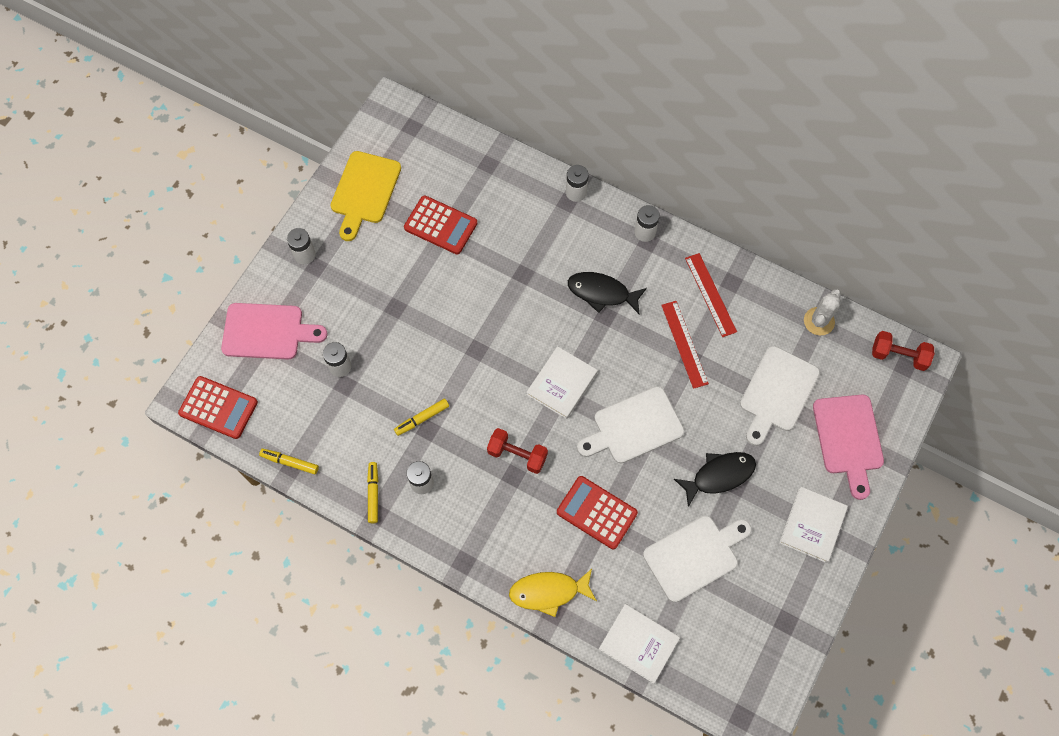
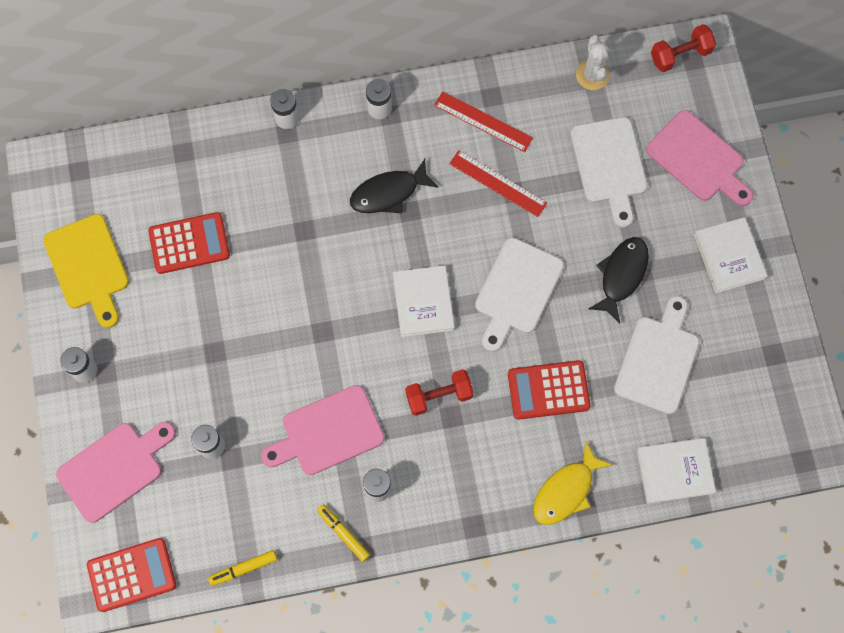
camera: 40 degrees left, 5 degrees up
yellow marker [394,399,449,436] -> pink cutting board [261,385,384,475]

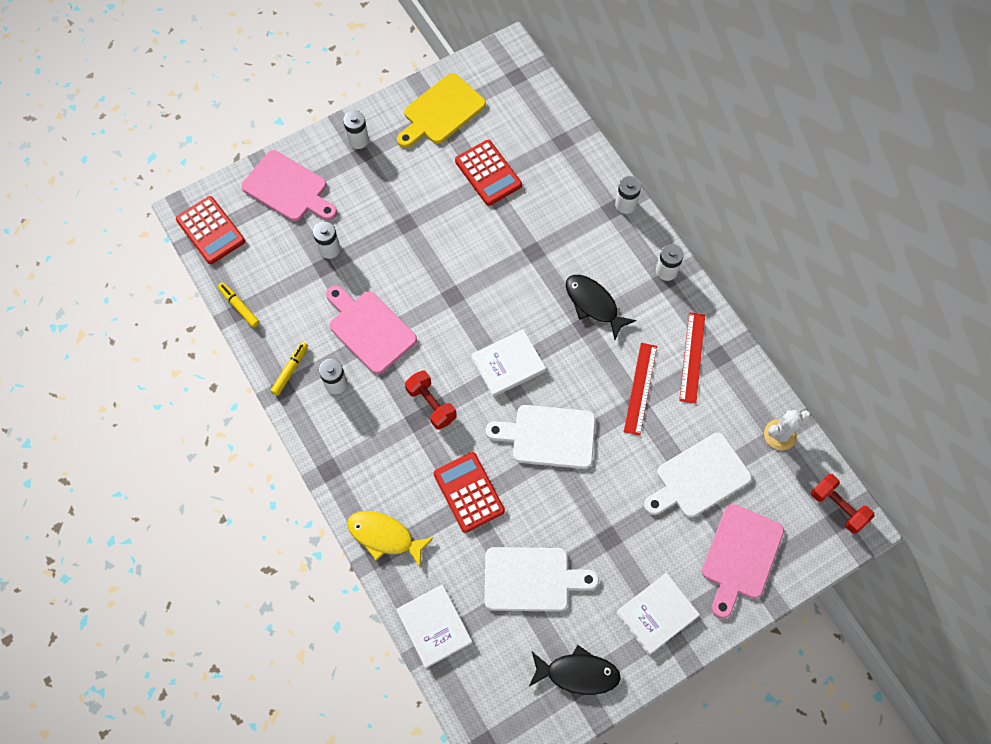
camera: 70 degrees right, 5 degrees down
black fish [588,237,649,323] -> black fish moved to [529,645,621,695]

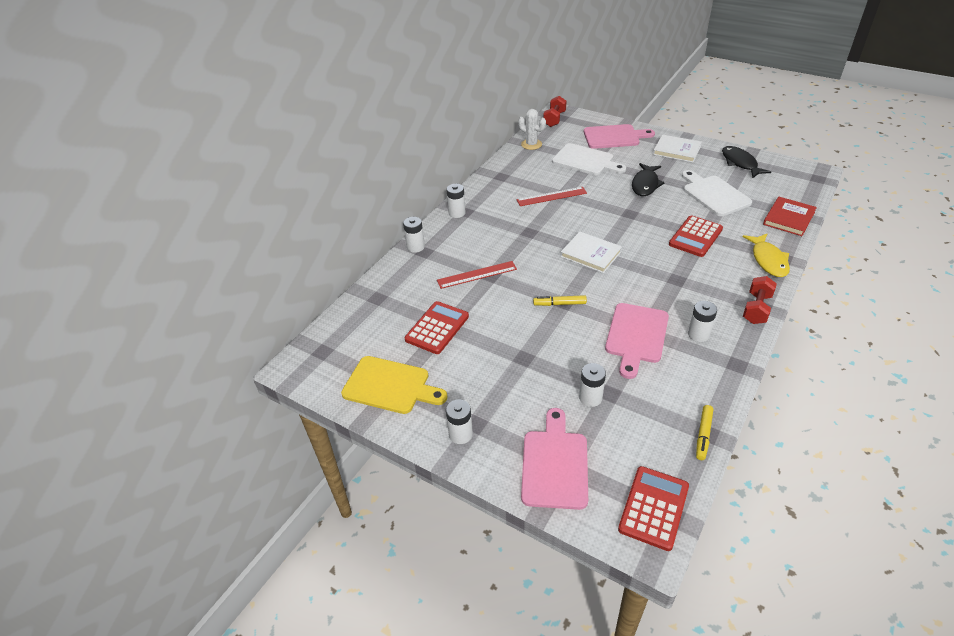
camera: 115 degrees left, 25 degrees down
yellow marker [271,342,308,396] -> yellow marker moved to [533,295,587,306]
white book [396,584,472,668] -> red book [763,197,817,236]
red dumbbell [405,370,457,430] -> red dumbbell moved to [743,276,777,324]
white cutting board [486,405,595,469] -> none
black fish [566,275,636,340] -> black fish moved to [632,163,665,196]
red ruler [679,312,705,404] -> red ruler moved to [437,261,517,289]

